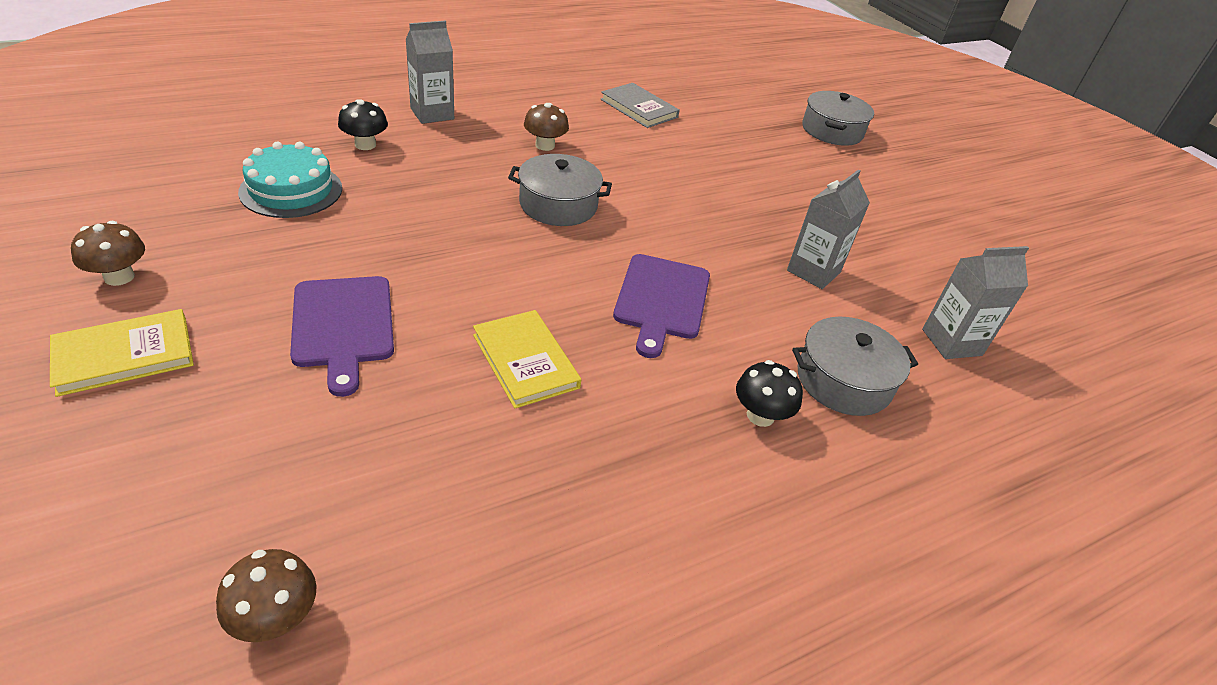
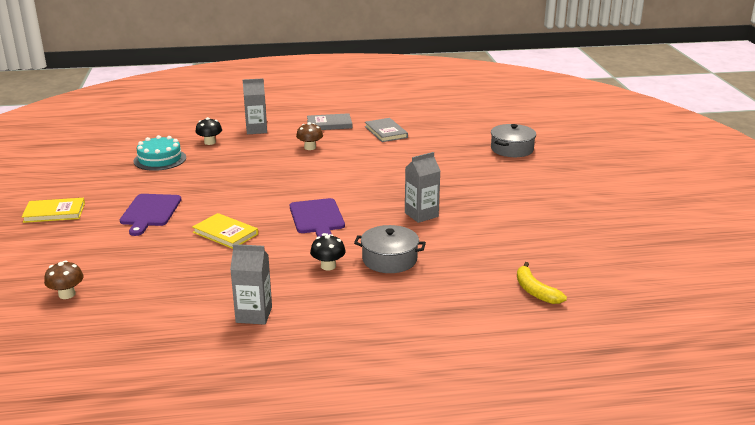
camera: 25 degrees right, 15 degrees down
brown mushroom [71,221,145,286] -> none
yellow book [473,310,581,408] -> yellow book turned 45 degrees counterclockwise [192,213,258,249]
grey pot [508,154,612,226] -> none
purple cutting board [613,254,710,358] -> purple cutting board turned 45 degrees counterclockwise [290,198,345,237]
grey carton [922,246,1029,359] -> grey carton moved to [230,244,272,325]
none -> grey book [307,113,353,130]
none -> yellow banana [517,262,567,304]

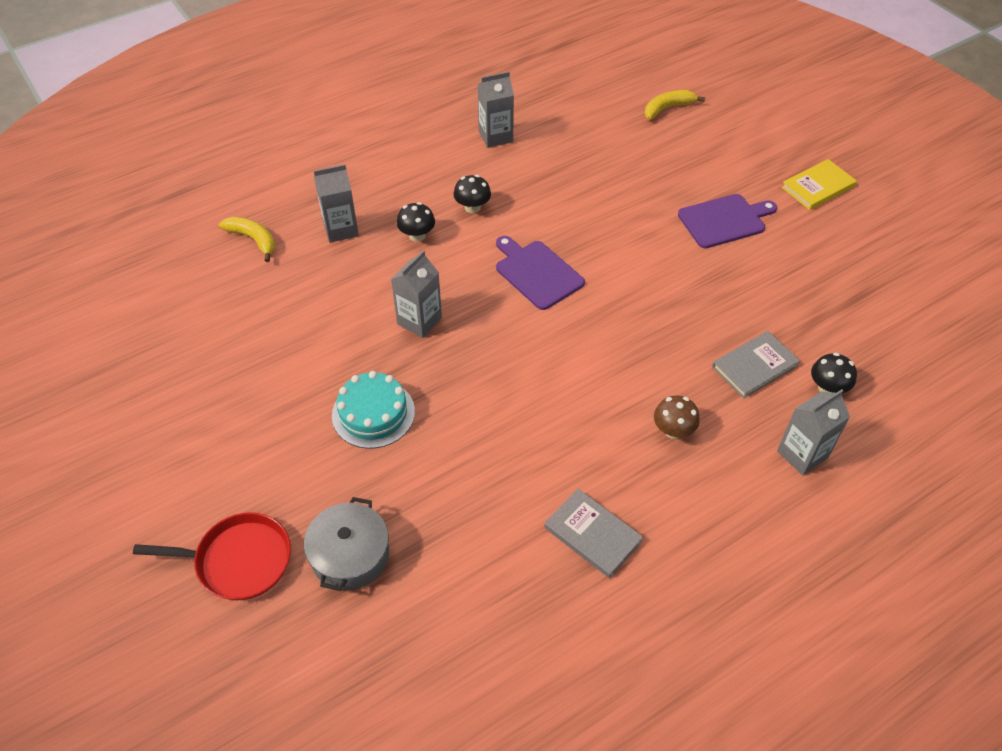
camera: 155 degrees right, 25 degrees up
brown mushroom [44,261,84,299] -> yellow banana [645,90,705,119]
purple cutting board [120,194,182,236] -> purple cutting board turned 90 degrees clockwise [678,194,777,248]
turquoise cake [133,135,186,171] -> turquoise cake moved to [332,371,415,449]
yellow book [192,213,258,249] -> none
grey book [307,113,353,130] -> grey book moved to [712,331,800,399]
grey pot [354,225,426,273] -> black mushroom [397,202,435,242]
none -> red pan [133,512,291,600]
none -> grey carton [314,164,359,243]

